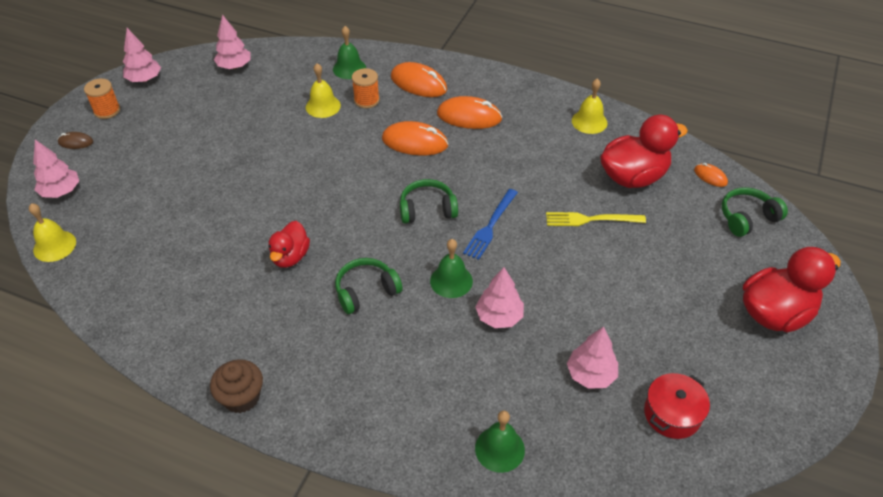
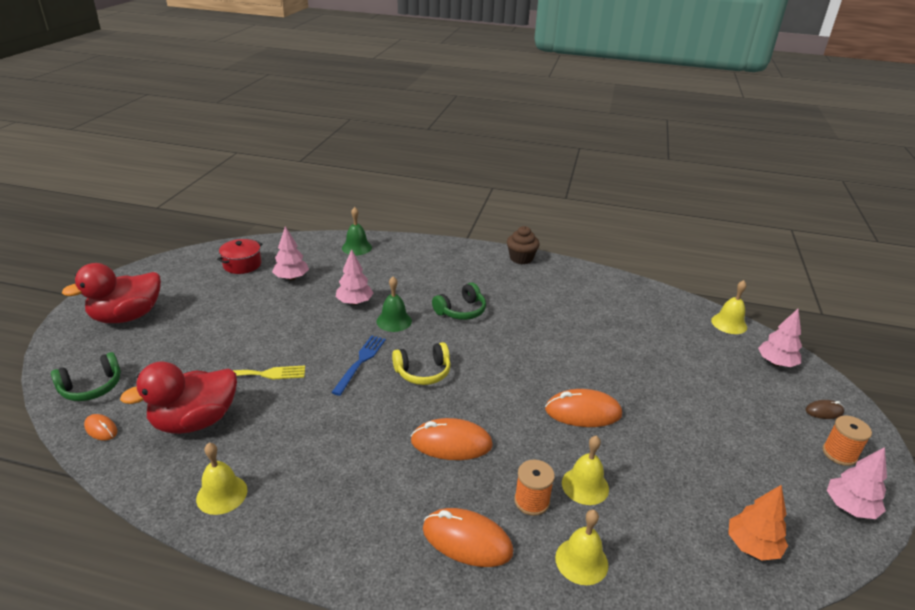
camera: 170 degrees right, 15 degrees down
pink tree [214,14,251,69] -> orange tree [728,484,788,561]
red duck [269,221,310,268] -> none
green bell [333,26,366,79] -> yellow bell [555,510,608,585]
green headphones [400,179,458,223] -> yellow headphones [392,342,451,385]
orange mouse [437,96,502,129] -> orange mouse moved to [545,389,622,427]

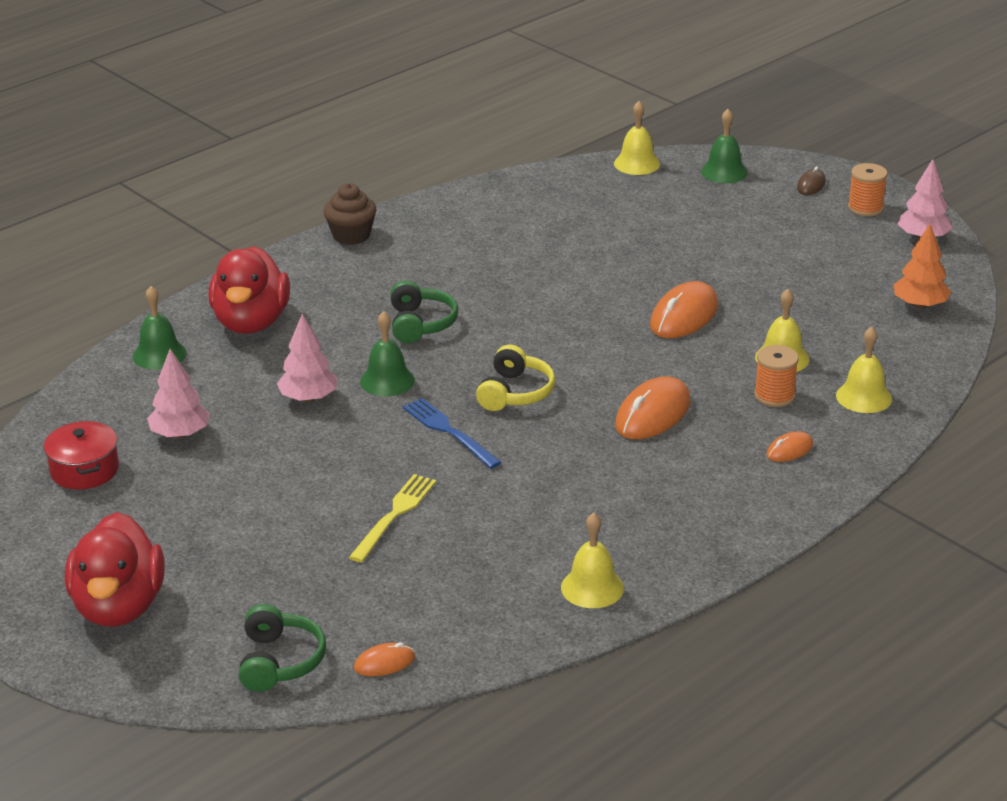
camera: 55 degrees left, 0 degrees up
red duck [120,362,237,434] -> red duck moved to [208,246,290,334]
orange mouse [423,508,513,567] -> orange mouse [766,431,813,462], size x0.52
pink tree [758,309,802,367] -> green bell [701,109,748,183]

